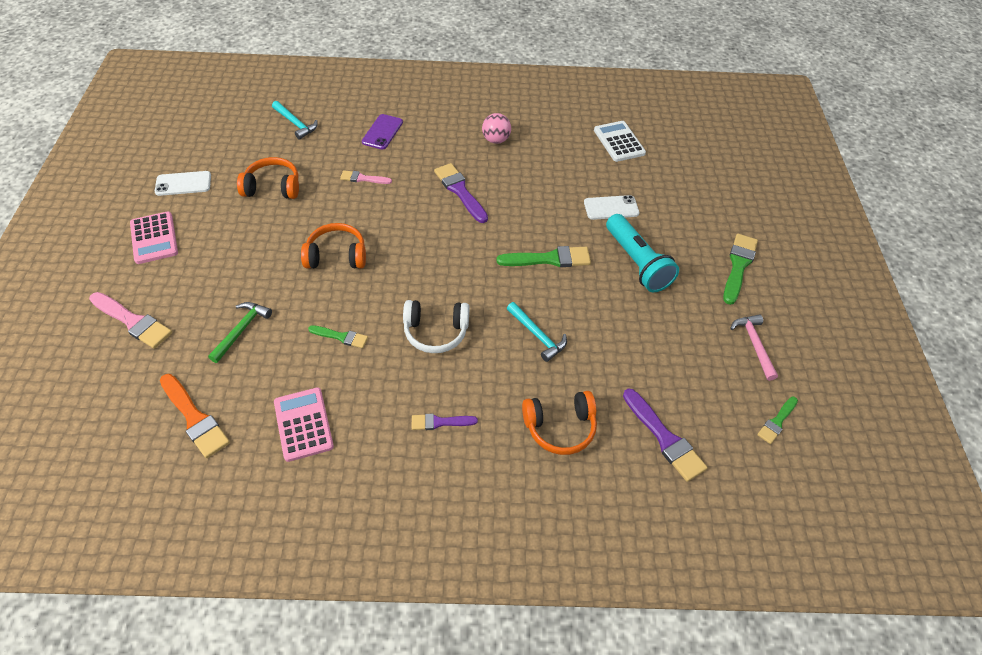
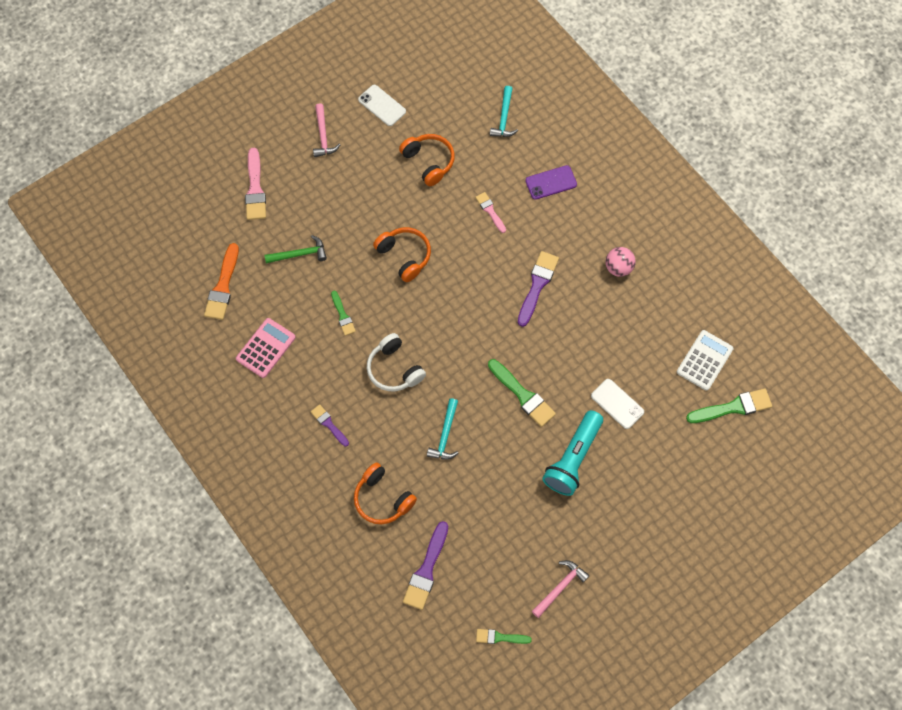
camera: 55 degrees right, 15 degrees up
pink calculator [130,212,178,264] -> pink hammer [313,103,340,157]
green brush [723,234,758,305] -> green brush moved to [686,388,772,423]

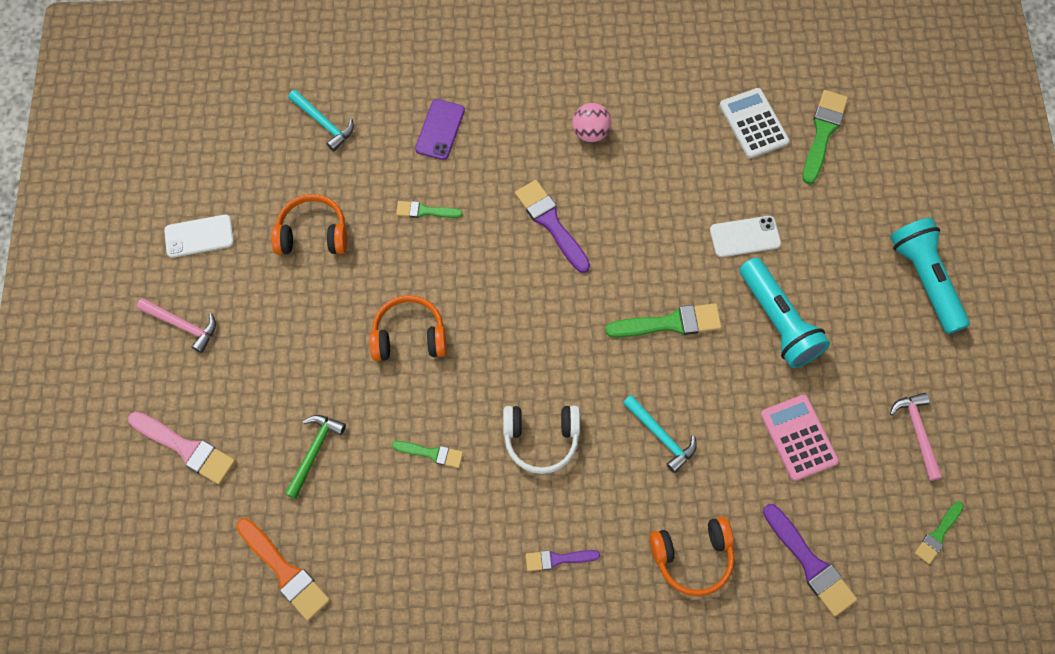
camera: 55 degrees left, 0 degrees up
pink calculator [236,318,296,378] -> pink calculator moved to [761,395,839,481]
pink brush [475,192,506,233] -> green brush [396,201,463,218]
none -> turquoise flashlight [890,218,970,334]

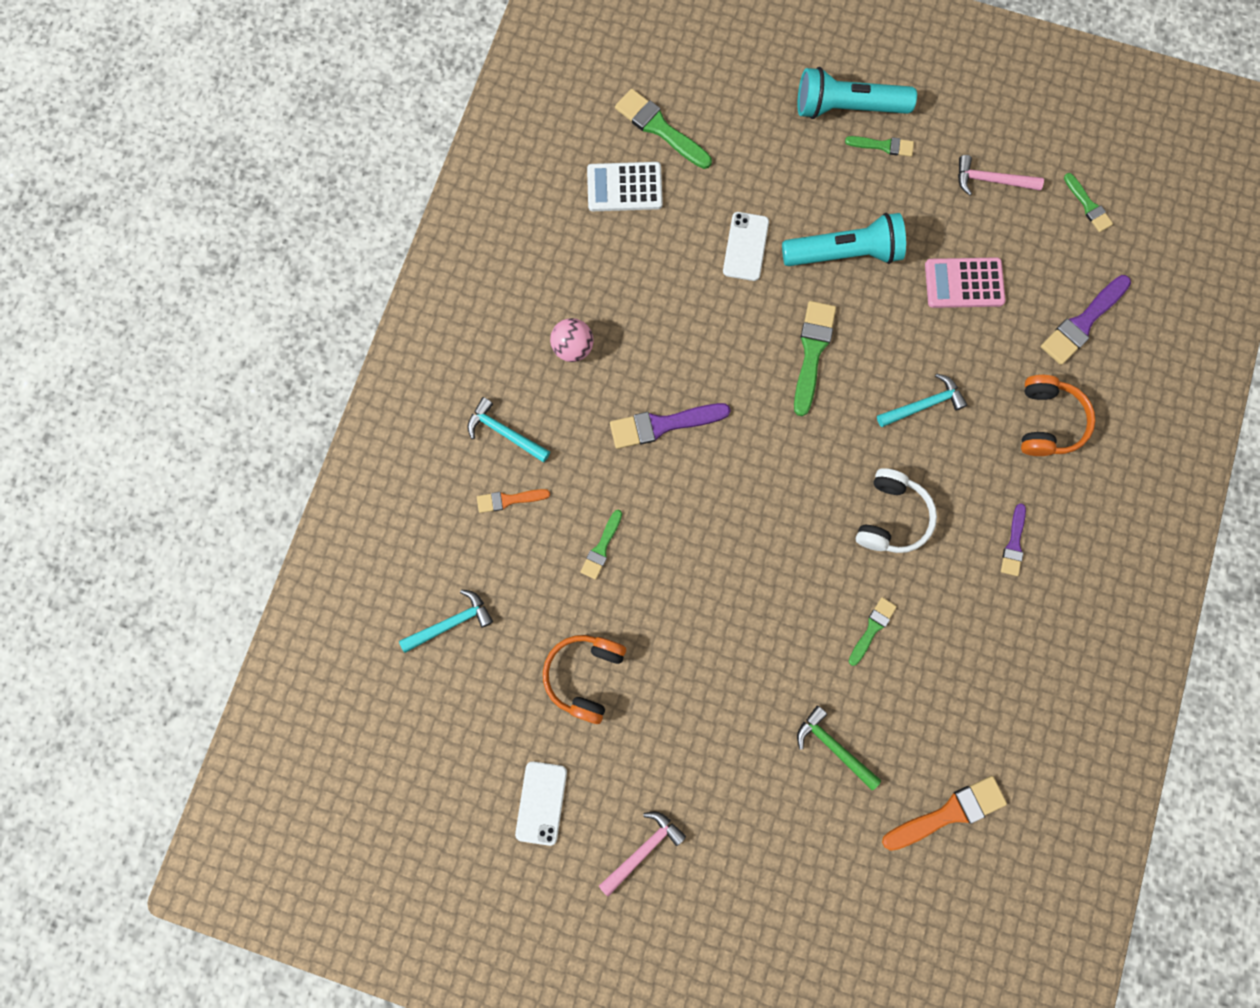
camera: 70 degrees left, 10 degrees up
pink brush [128,411,235,484] -> none
orange headphones [370,295,447,361] -> none
purple phone [415,99,465,160] -> orange brush [477,489,550,513]
purple brush [763,504,857,617] -> purple brush turned 150 degrees clockwise [1040,275,1131,365]
none -> turquoise hammer [467,397,550,462]
none -> green brush [845,136,914,157]

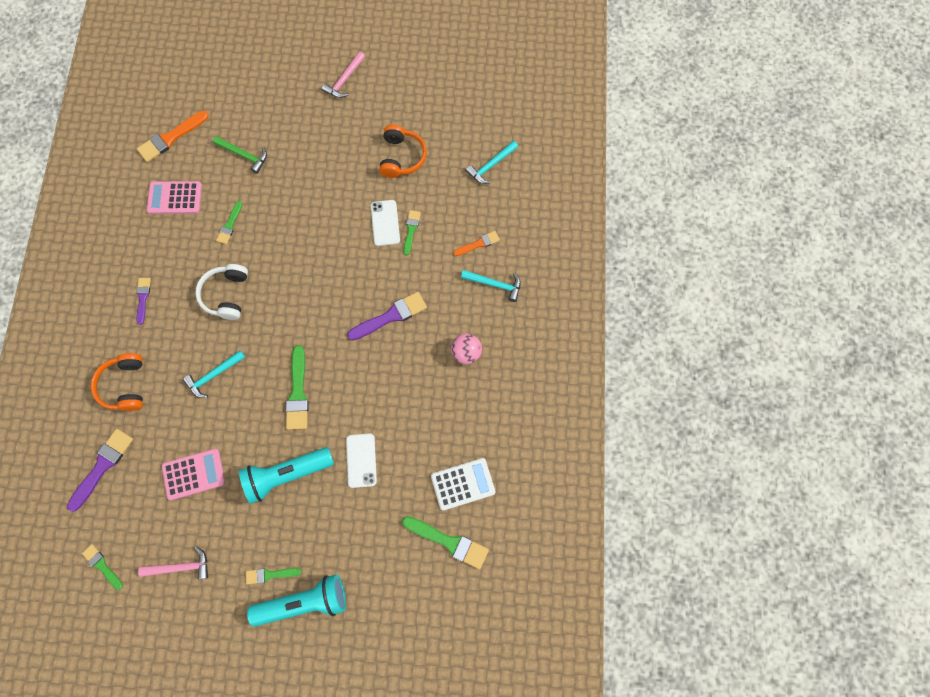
camera: 165 degrees right, 5 degrees down
white phone [515,761,567,846] -> white phone moved to [371,200,400,246]
none -> pink calculator [147,181,202,214]

